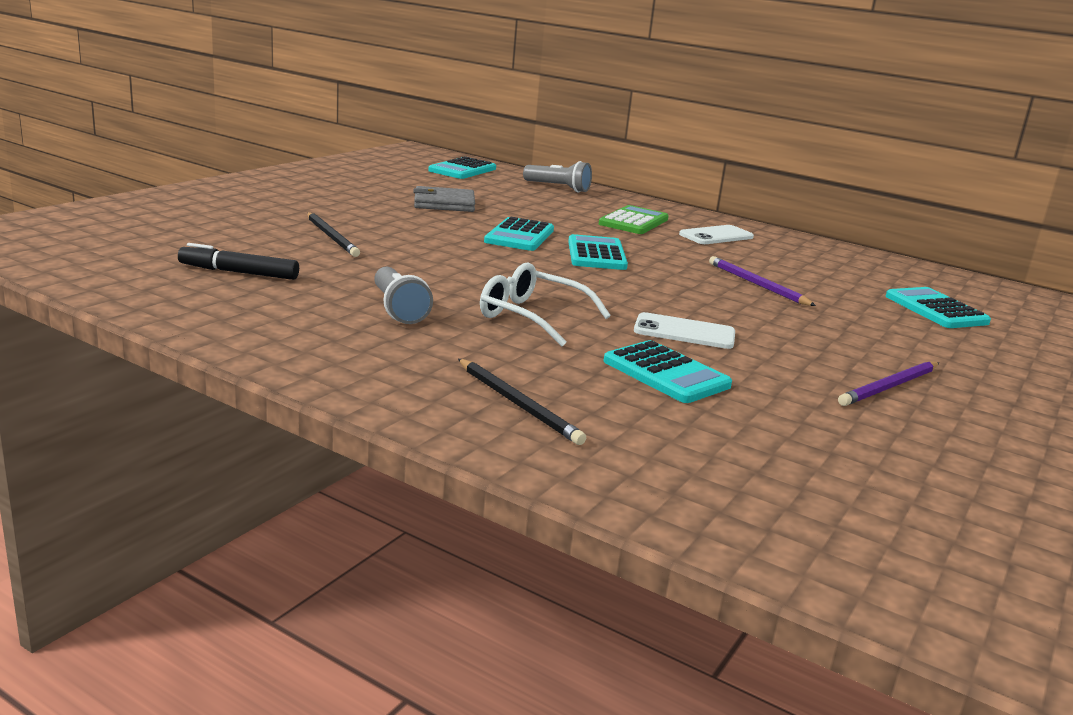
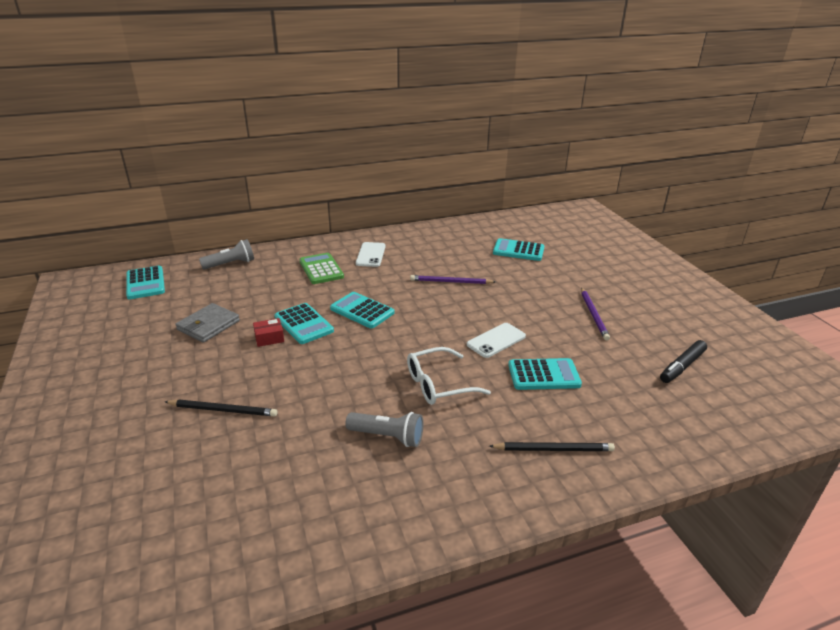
camera: 50 degrees left, 10 degrees up
black marker [178,243,299,280] -> black marker moved to [660,340,707,383]
none -> red box [253,318,284,347]

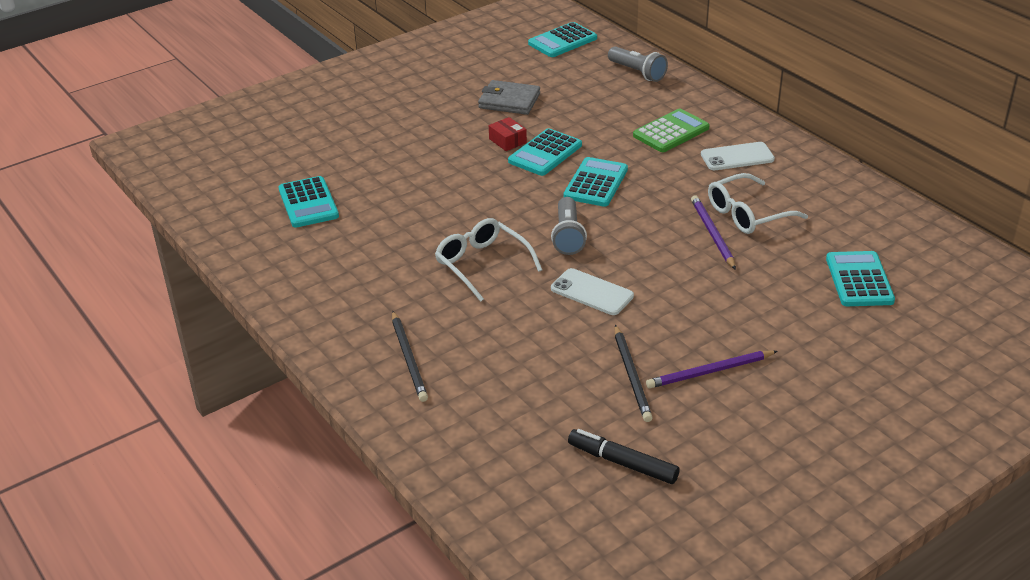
camera: 75 degrees right, 5 degrees up
black pencil [165,399,277,416] -> black pencil moved to [615,325,653,422]
grey flashlight [345,412,423,447] -> grey flashlight moved to [551,197,587,255]
turquoise calculator [508,358,582,390] -> turquoise calculator moved to [278,176,339,228]
none -> white glasses [708,173,808,234]

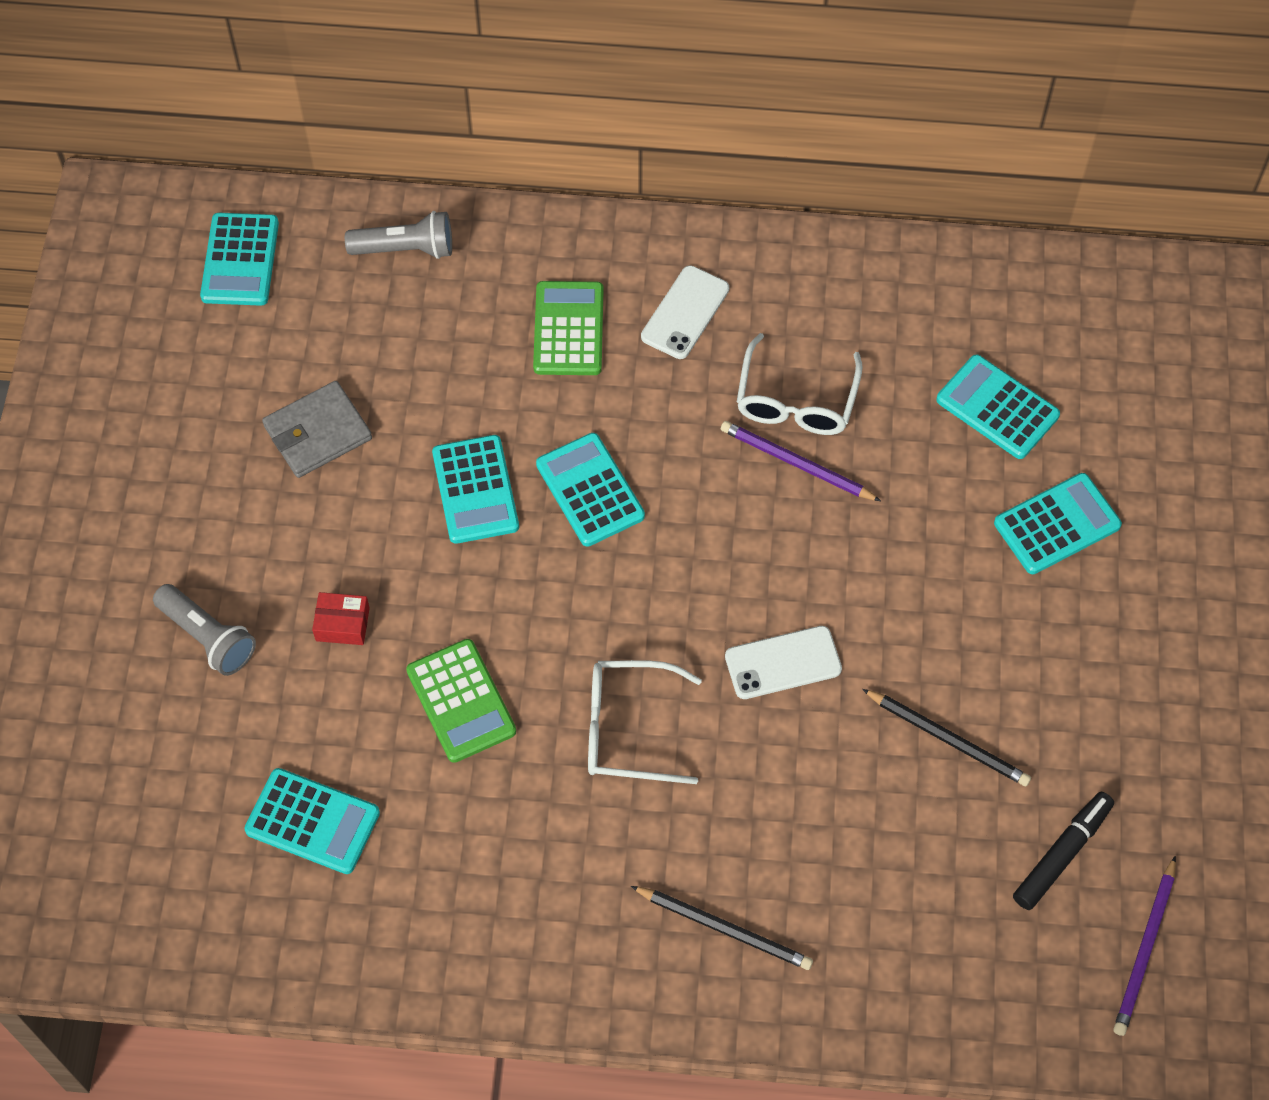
camera: 50 degrees left, 25 degrees up
red box [489,117,527,151] -> red box moved to [312,592,370,645]
grey flashlight [551,197,587,255] -> grey flashlight moved to [153,584,256,676]
black marker [568,429,679,484] -> black marker turned 150 degrees clockwise [1013,792,1114,910]
purple pencil [646,350,778,389] -> purple pencil moved to [1113,856,1176,1036]
none -> green calculator [406,639,516,763]
none -> turquoise calculator [994,473,1122,574]

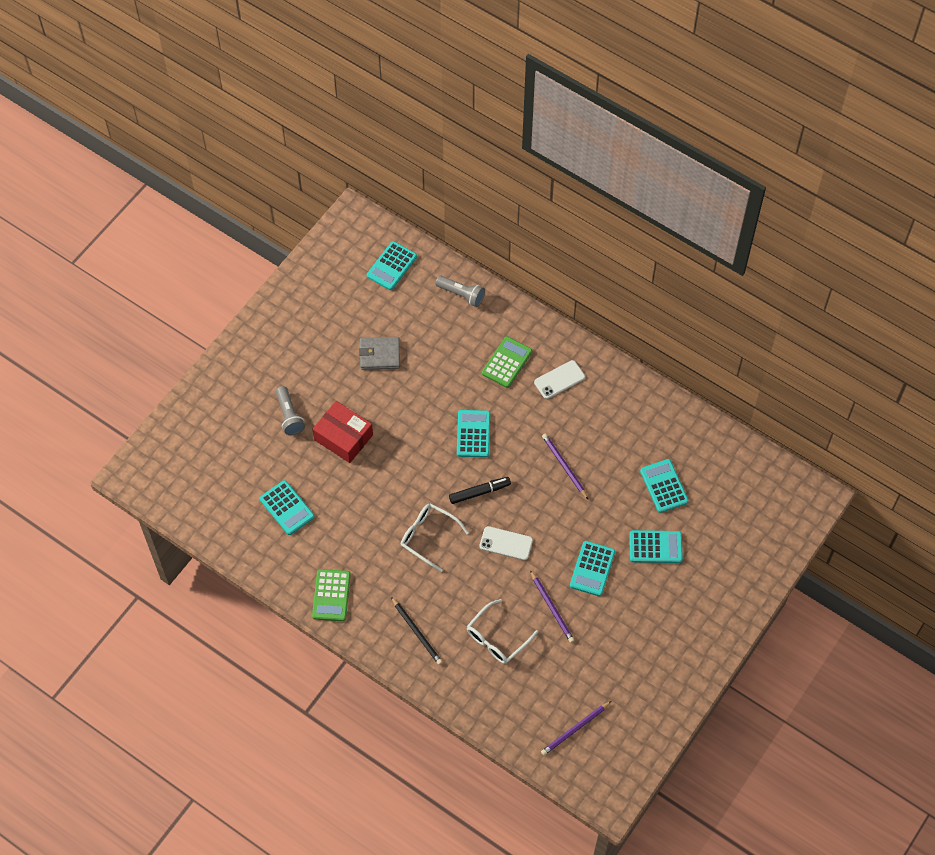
camera: 30 degrees right, 0 degrees up
red box [312,592,370,645] -> red box [313,401,373,463], size x2.07
green calculator [406,639,516,763] -> green calculator moved to [312,569,351,621]
turquoise calculator [432,435,519,544] -> turquoise calculator moved to [570,541,615,596]
white glasses [737,333,863,435] -> white glasses moved to [467,599,538,664]
black pencil [862,689,1031,786] -> purple pencil [530,570,574,643]
black marker [1013,792,1114,910] -> black marker moved to [449,477,511,504]

